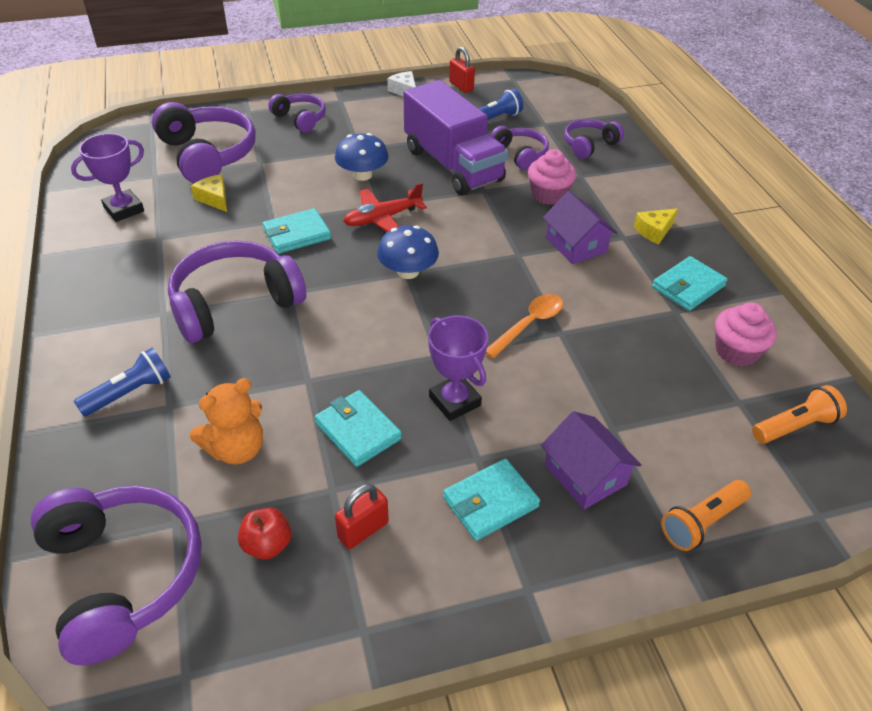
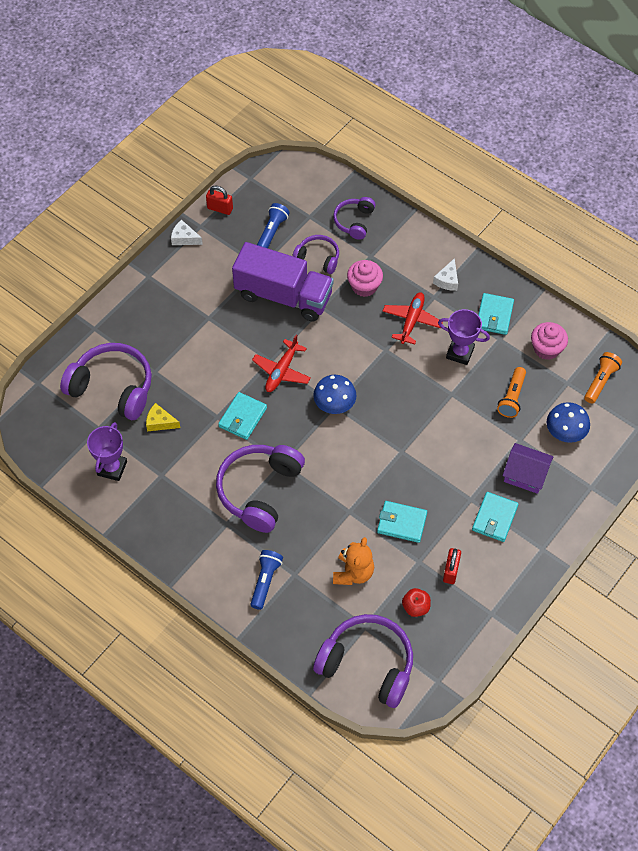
camera: 35 degrees left, 15 degrees up
purple headphones [268,94,326,132] -> none
blue mushroom [335,133,389,181] -> blue mushroom moved to [547,402,590,443]
purple trophy [428,315,488,421] -> purple trophy moved to [438,309,490,365]
orange spoon [486,294,563,358] -> none
purple house [543,191,618,264] -> red plane [382,292,443,345]
yellow cheese [634,208,678,244] -> white cheese [433,258,458,291]
orange flashlight [661,480,751,551] -> orange flashlight moved to [497,367,526,418]

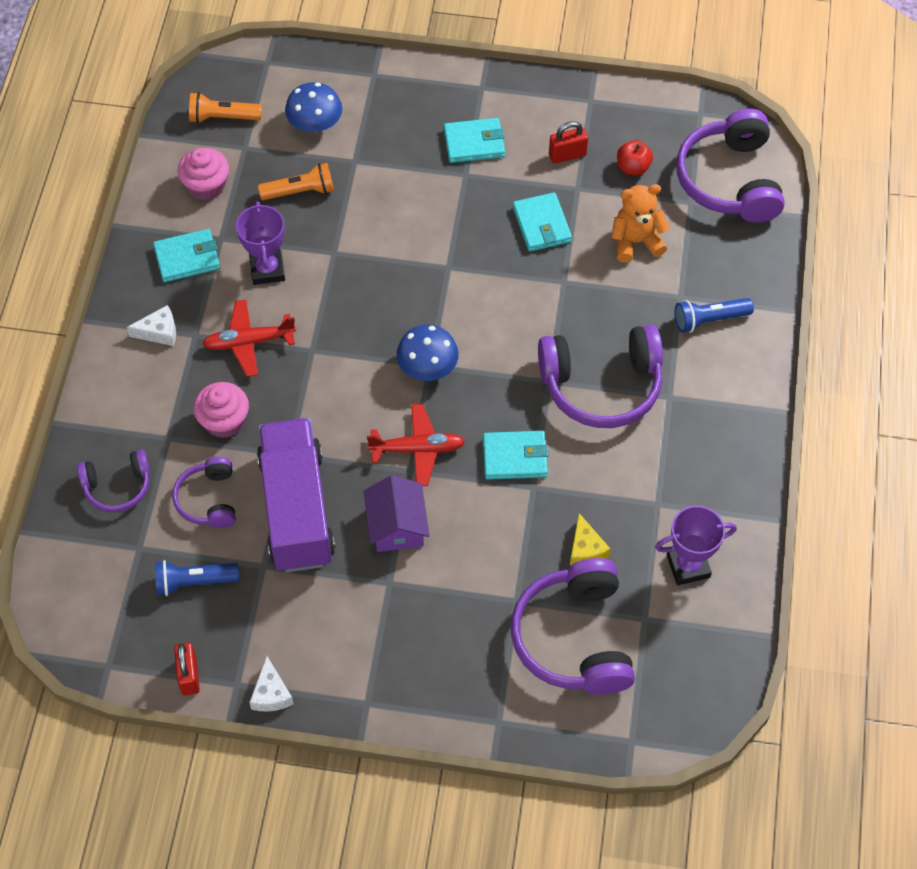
camera: 120 degrees left, 0 degrees up
purple house [502,443,553,494] -> purple house moved to [364,475,429,552]

